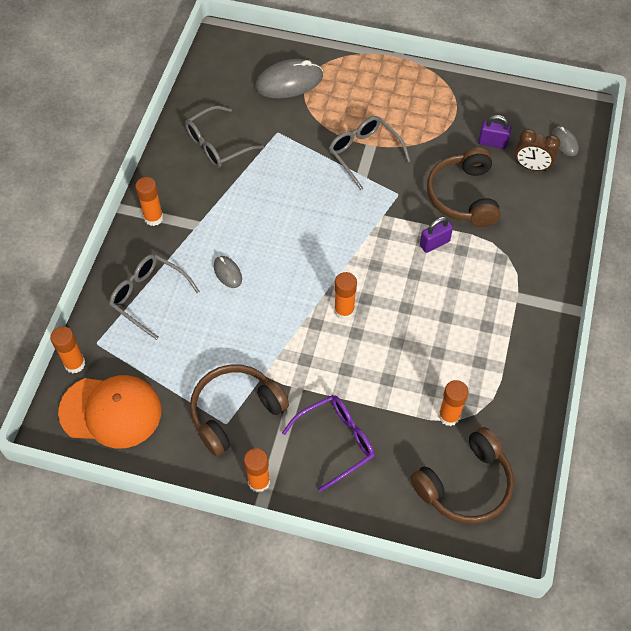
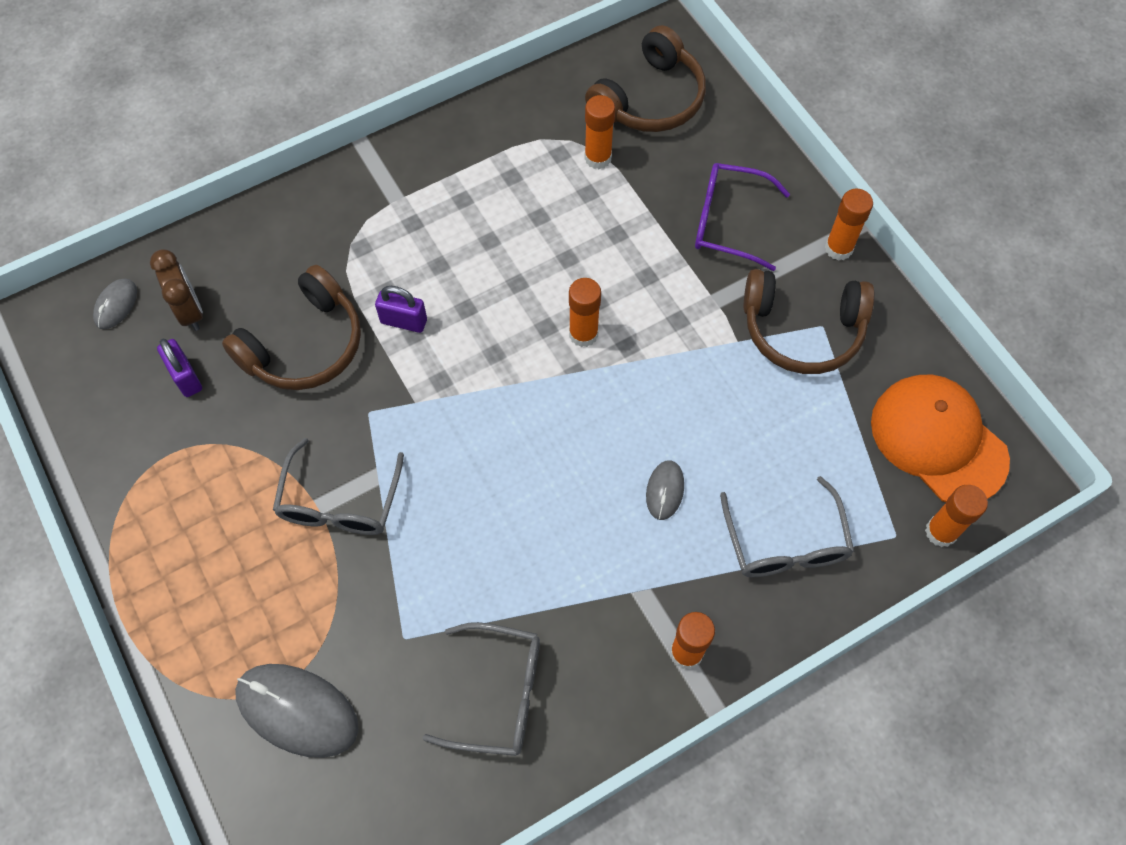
camera: 135 degrees left, 5 degrees up
brown headphones [410,427,514,524] -> brown headphones turned 120 degrees clockwise [585,25,706,132]

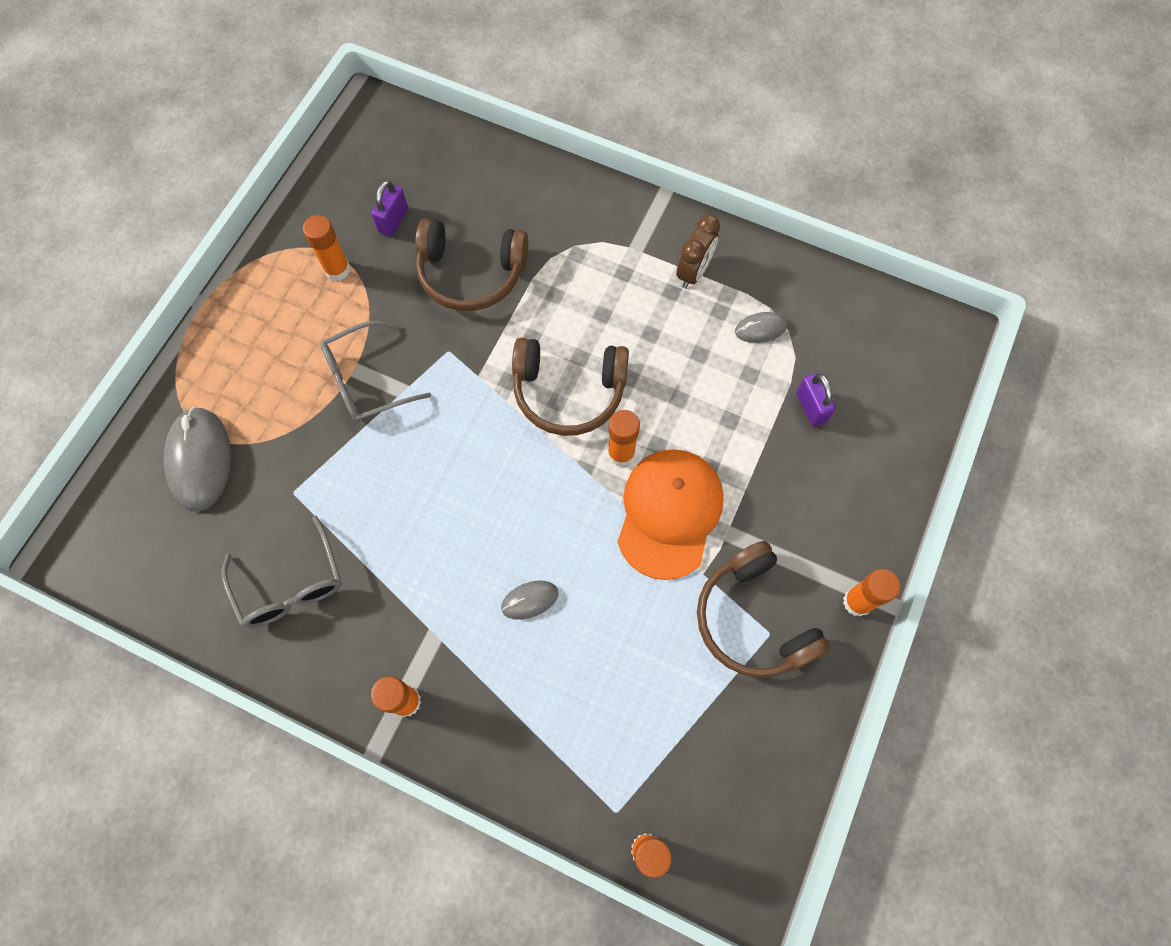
camera: 55 degrees right, 5 degrees up
grey mouse [93,279,137,329] -> grey mouse moved to [735,312,787,343]
brown clock [150,249,203,331] -> brown clock moved to [676,214,720,289]
purple padlock [375,286,427,333] -> purple padlock moved to [796,373,836,427]
orange glue stick [584,95,615,169] -> orange glue stick moved to [303,215,350,281]
brown headphones [585,25,706,132] -> brown headphones moved to [512,338,629,436]
purple glasses [695,163,790,271] -> none
grey glasses [720,476,854,577] -> none
orange cap [871,375,1010,502] -> orange cap moved to [617,449,724,580]

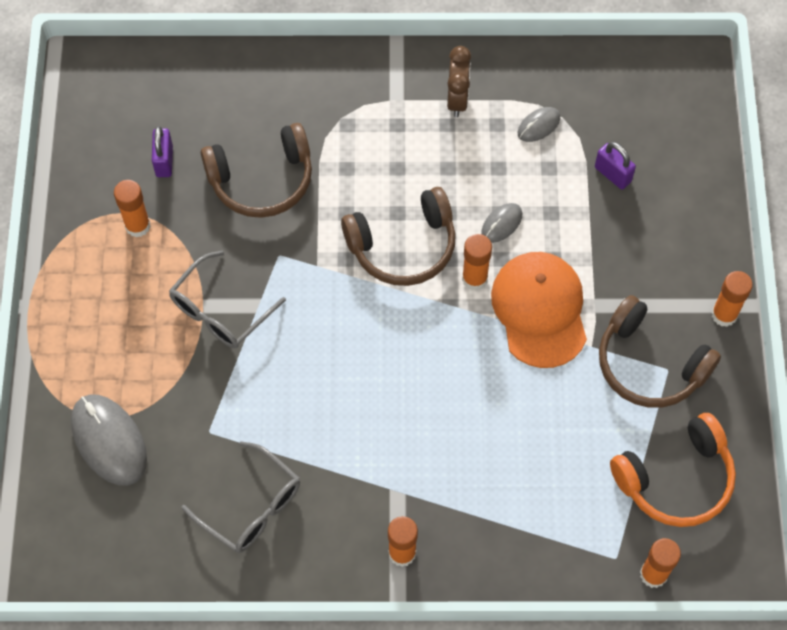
camera: 25 degrees left, 5 degrees down
grey mouse [501,581,558,620] -> grey mouse moved to [481,203,522,243]
none -> orange headphones [610,413,736,527]

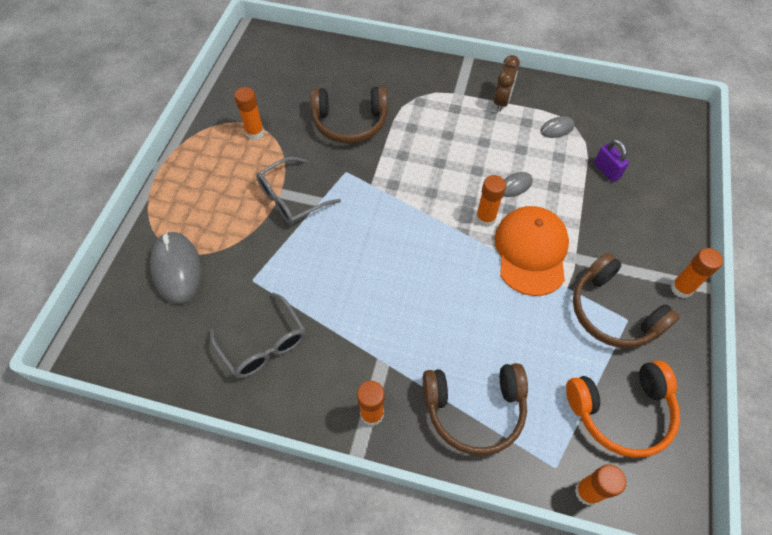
camera: 15 degrees right, 5 degrees down
purple padlock [152,126,173,177] -> none
brown headphones [341,187,456,286] -> brown headphones moved to [423,363,528,456]

